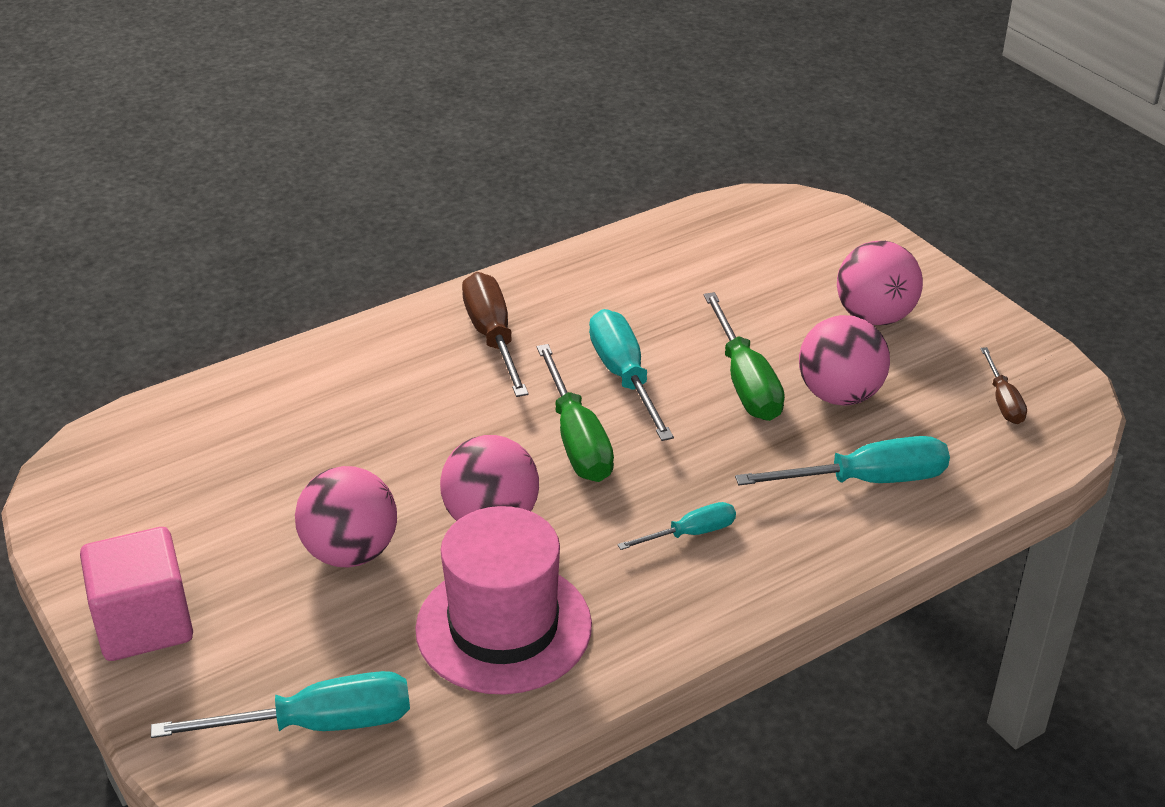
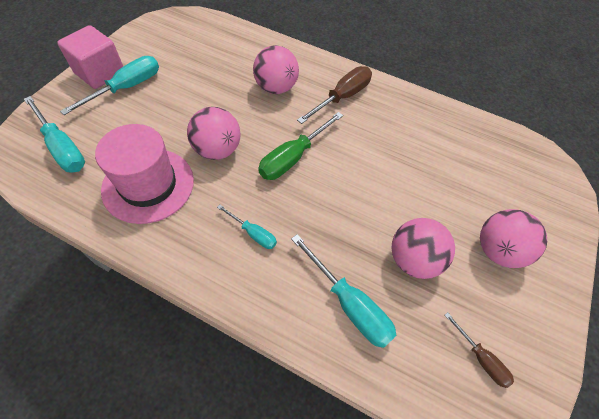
camera: 55 degrees right, 20 degrees up
pink ball [295,466,397,568] -> pink ball moved to [253,45,299,94]
turquoise screwdriver [589,309,674,441] -> turquoise screwdriver moved to [60,56,159,115]
green screwdriver [704,292,785,421] -> none
brown screwdriver [980,347,1027,424] -> brown screwdriver turned 90 degrees counterclockwise [444,312,514,388]

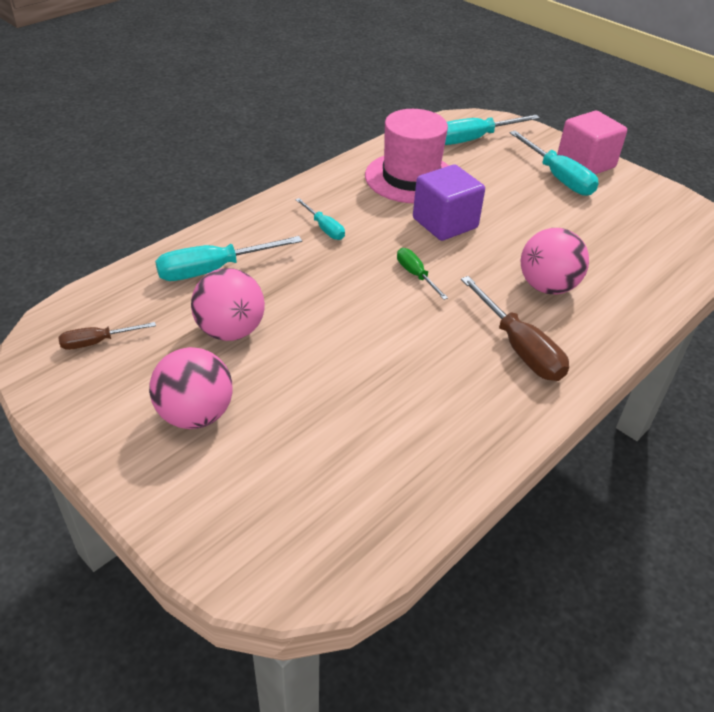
camera: 110 degrees right, 15 degrees down
pink ball [187,107,240,160] -> purple cube [413,165,485,241]
turquoise screwdriver [217,205,277,249] -> turquoise screwdriver turned 90 degrees counterclockwise [295,198,345,240]
green screwdriver [258,112,343,180] -> green screwdriver [397,248,448,300], size x0.57

